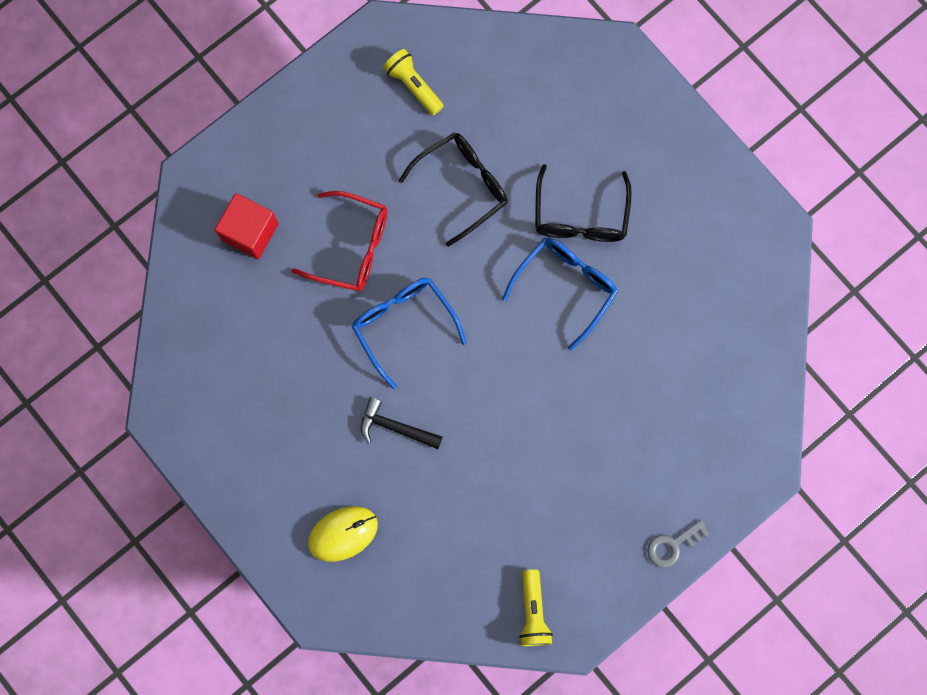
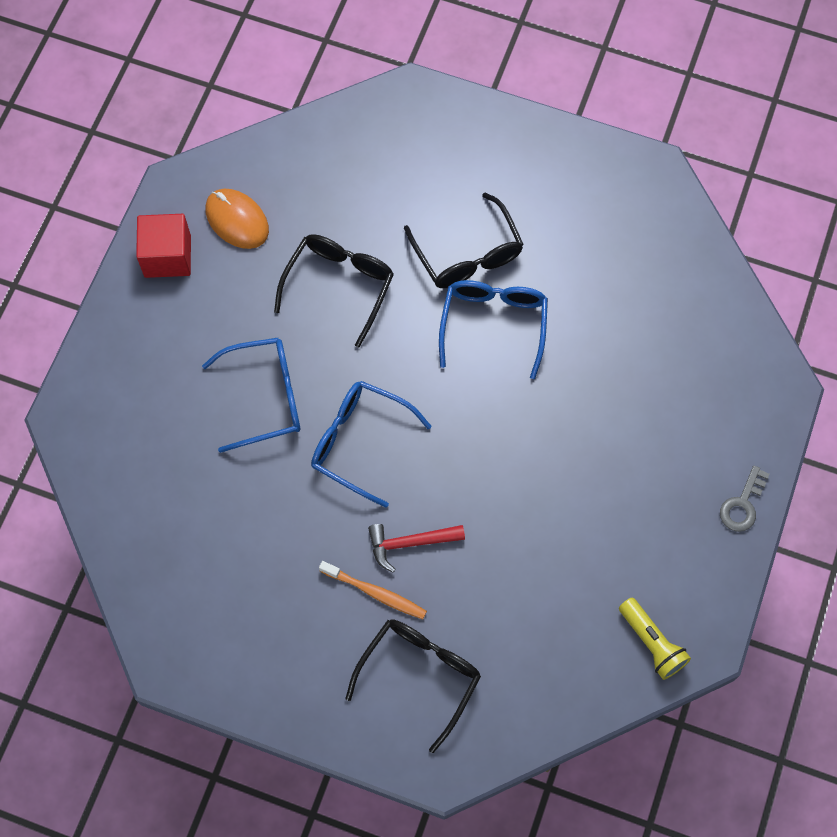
camera: 30 degrees left, 10 degrees down
red cube [215,193,279,259] -> red cube moved to [136,214,191,278]
red glasses [292,191,388,291] -> blue glasses [202,338,301,453]
yellow mouse [308,506,378,562] -> black glasses [345,619,481,753]
black hammer [361,397,442,449] -> red hammer [368,524,465,572]
yellow flashlight [383,49,444,115] -> orange mouse [205,189,269,249]
none -> orange toothbrush [319,561,427,619]

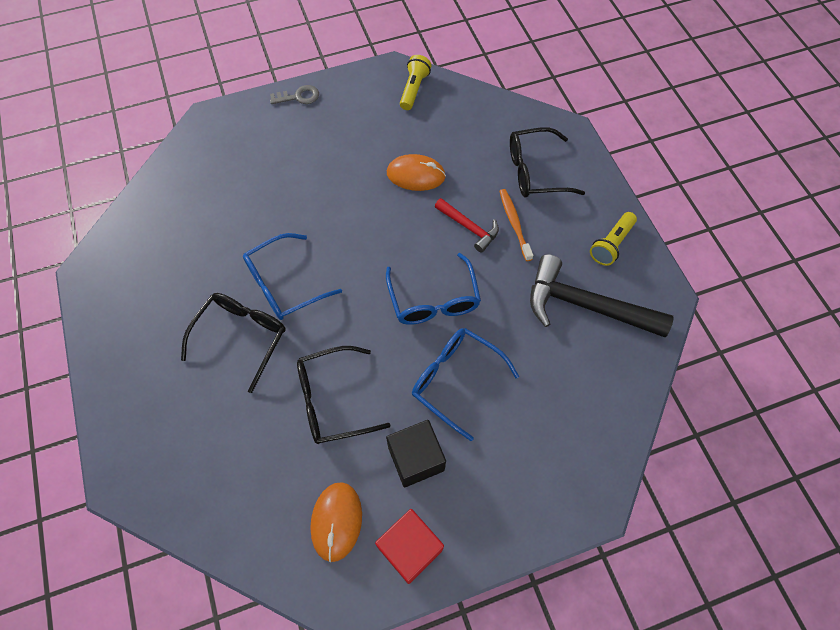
camera: 130 degrees left, 5 degrees down
none -> black cube [386,420,446,487]
none -> orange mouse [387,154,446,191]
none -> black hammer [530,254,674,337]
none -> yellow flashlight [590,212,637,266]

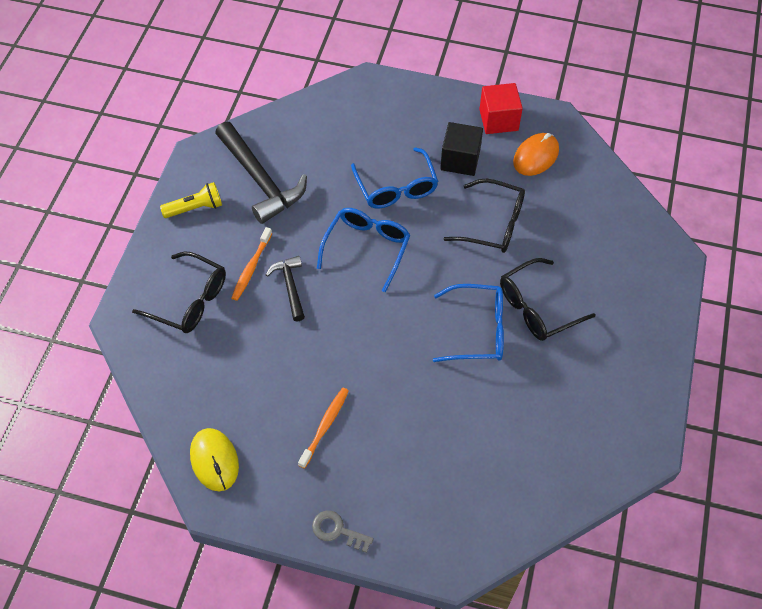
camera: 145 degrees left, 5 degrees down
orange mouse [387,154,446,191] -> none
yellow flashlight [400,55,431,110] -> yellow mouse [190,428,239,491]
red hammer [435,198,499,253] -> black hammer [266,256,305,322]
none -> orange toothbrush [298,388,349,469]

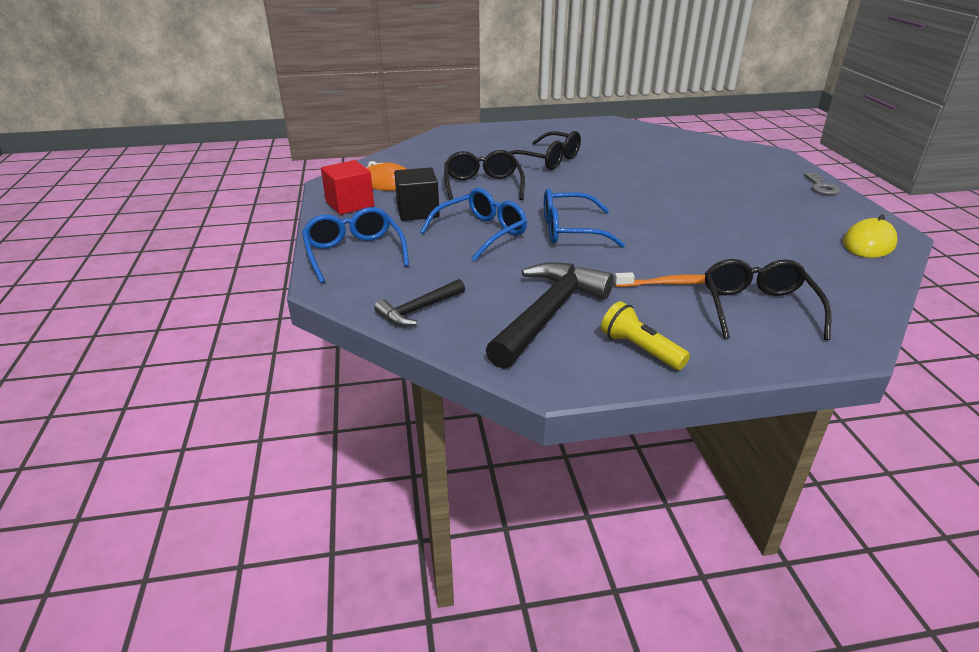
camera: 115 degrees left, 25 degrees down
black hammer [266,256,305,322] -> black hammer moved to [374,279,465,326]
orange toothbrush [298,388,349,469] -> none
blue glasses [433,284,504,362] -> blue glasses moved to [302,207,409,284]

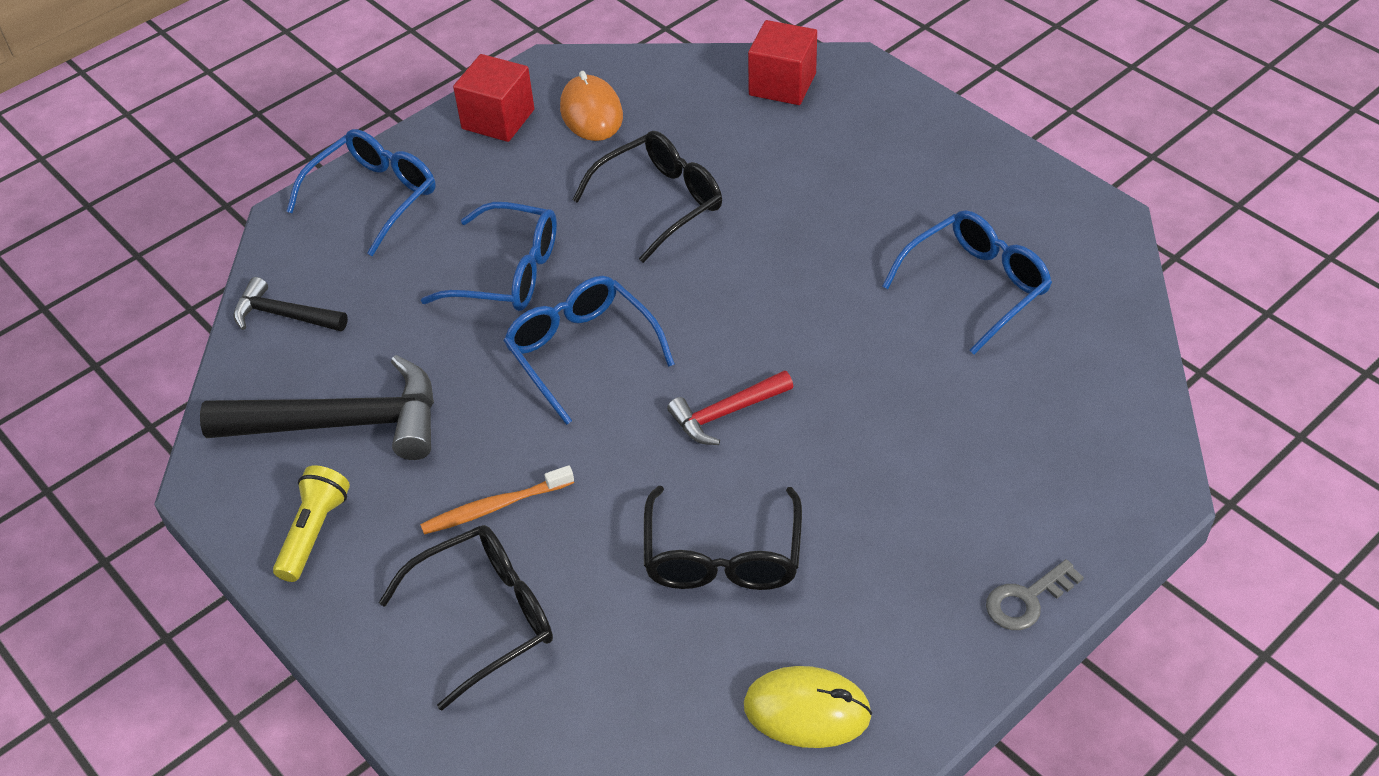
camera: 60 degrees right, 15 degrees up
black cube [394,167,440,221] -> none
black glasses [510,131,581,170] -> black glasses moved to [644,486,802,590]
orange toothbrush [614,272,705,287] -> orange toothbrush turned 105 degrees clockwise [420,465,574,535]
none -> red hammer [667,370,793,445]
none -> red cube [748,20,817,105]
none -> blue glasses [882,210,1052,355]

